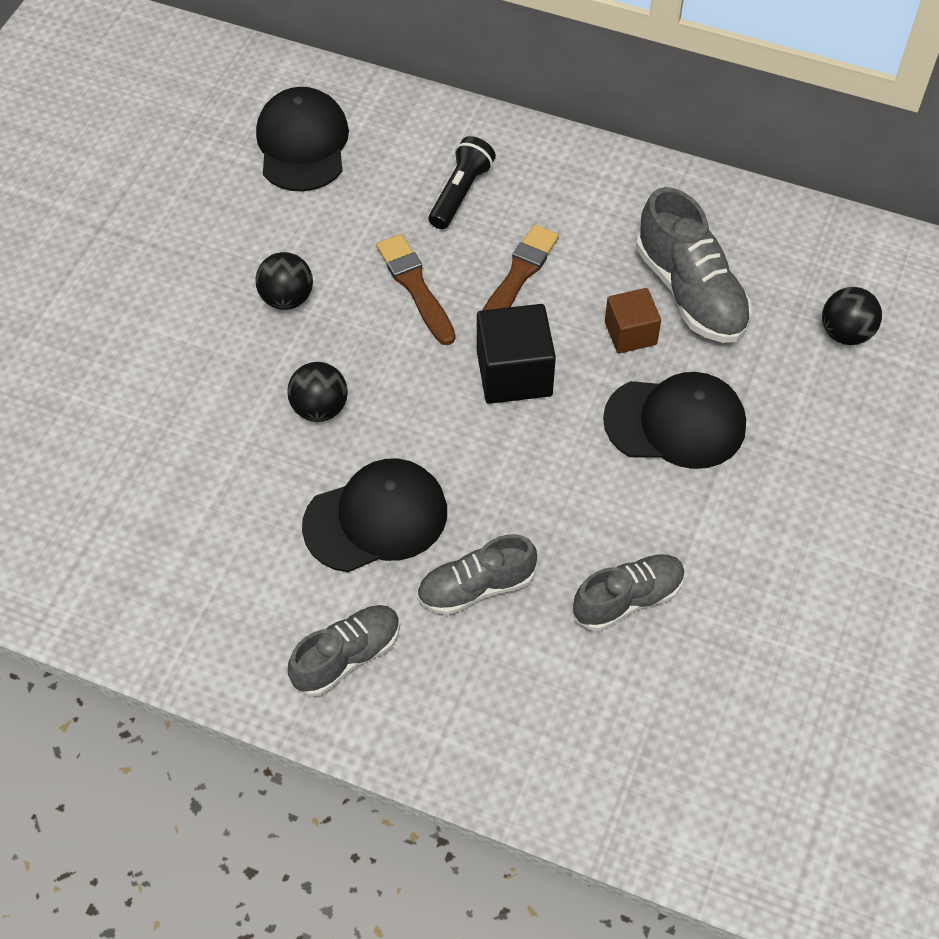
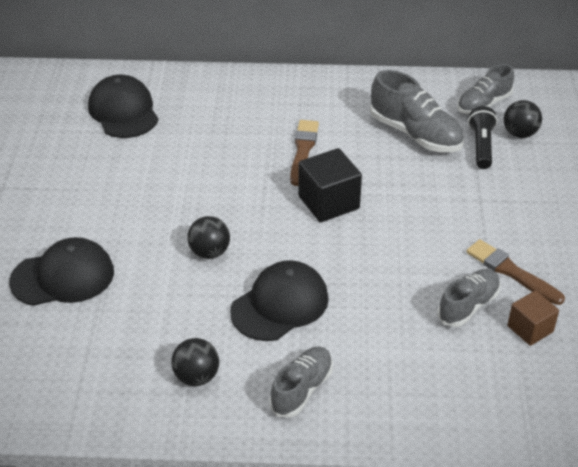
camera: 20 degrees left, 15 degrees down
black ball [255,252,313,310] -> black ball moved to [171,338,219,386]
brown brush [376,234,456,345] -> brown brush moved to [466,239,565,305]
grey shoe [417,534,537,615] -> grey shoe moved to [457,64,514,114]
black flashlight [429,136,496,229] -> black flashlight moved to [468,106,497,169]
black cap [603,372,746,469] -> black cap moved to [9,237,114,306]
brown cube [605,288,661,354] -> brown cube moved to [508,290,559,346]

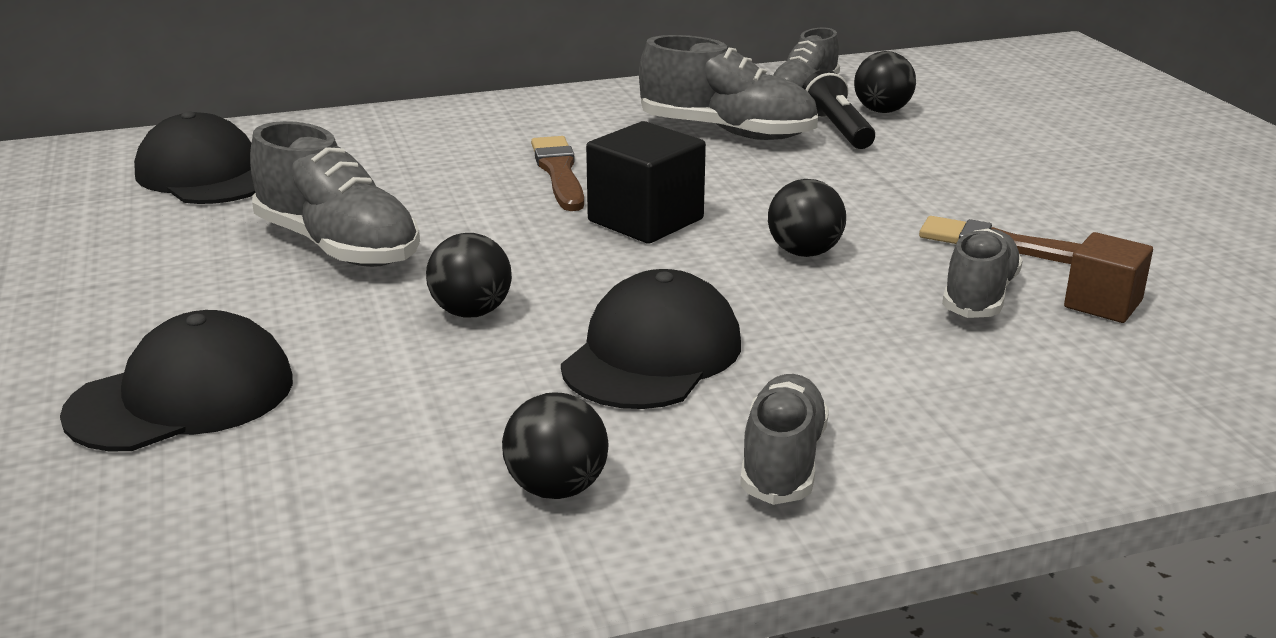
camera: 20 degrees left, 15 degrees down
none -> grey shoe [250,121,420,267]
none -> black ball [768,179,846,257]

